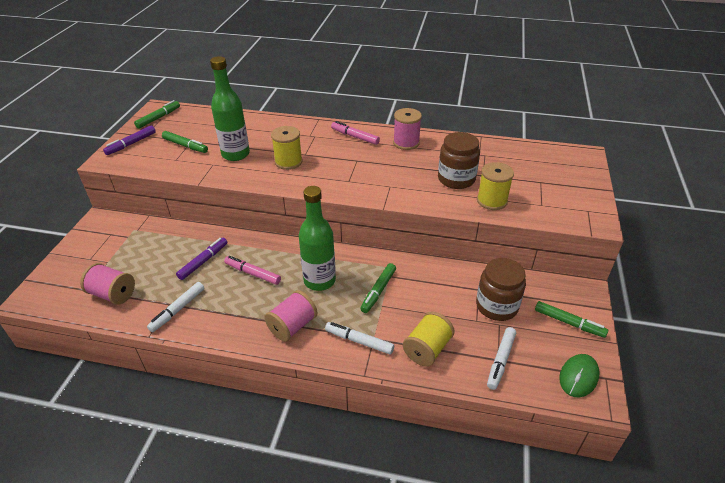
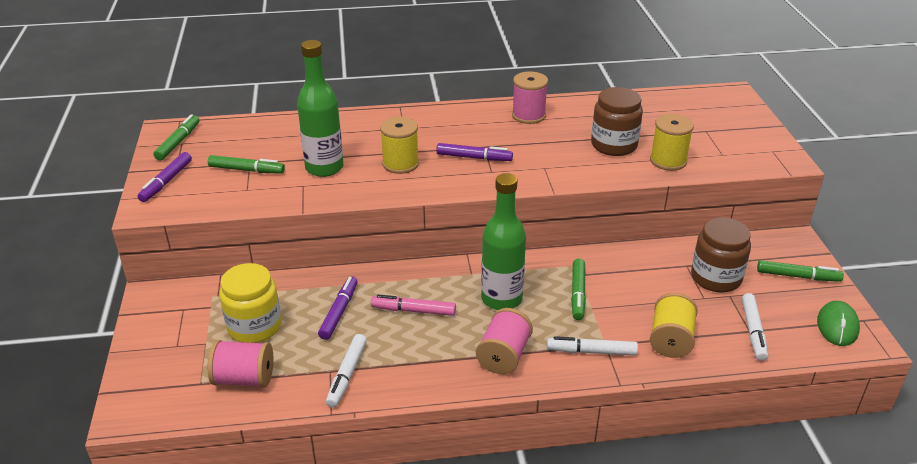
camera: 20 degrees left, 5 degrees down
pink marker [331,121,380,145] -> none
none -> yellow jar [219,263,281,343]
none -> purple marker [436,143,513,161]

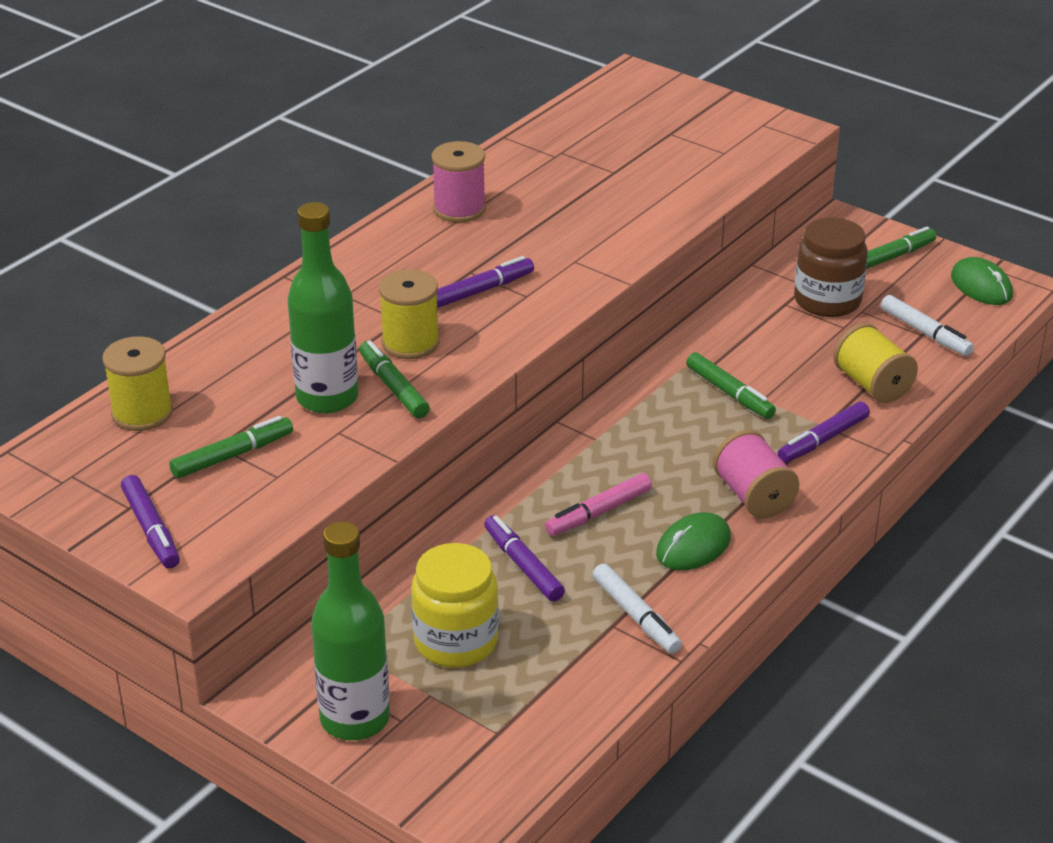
camera: 45 degrees left, 0 degrees up
green marker [153,114,200,161] -> green marker moved to [359,340,430,418]
pink spool [208,340,273,388] -> none
green bottle [481,173,526,310] -> green bottle moved to [311,521,390,740]
white marker [547,336,638,356] -> purple marker [778,402,870,463]
brown jar [591,87,643,156] -> none
yellow spool [650,114,694,171] -> yellow spool moved to [102,336,173,431]
none -> green mouse [656,512,731,570]

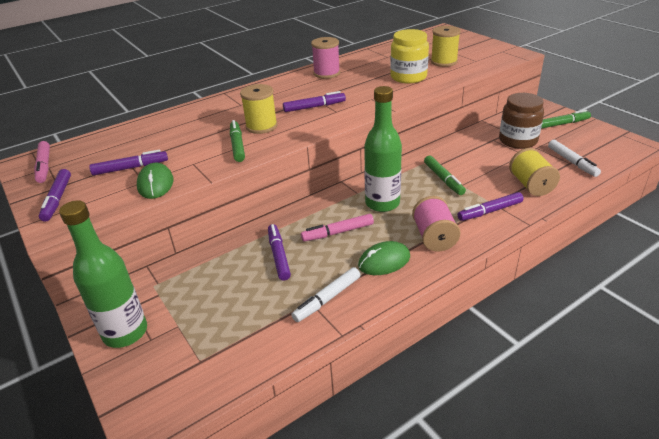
camera: 20 degrees right, 0 degrees up
yellow spool [102,336,173,431] -> yellow spool moved to [431,26,461,67]
green marker [169,416,293,478] -> purple marker [89,149,168,175]
green bottle [288,202,358,414] -> green bottle moved to [364,86,402,212]
yellow jar [411,543,499,668] -> yellow jar moved to [390,29,429,83]
white marker [592,563,682,654] -> white marker turned 60 degrees clockwise [291,267,360,322]
green mouse [951,257,1013,305] -> green mouse moved to [137,163,174,199]
none -> pink marker [34,141,50,183]

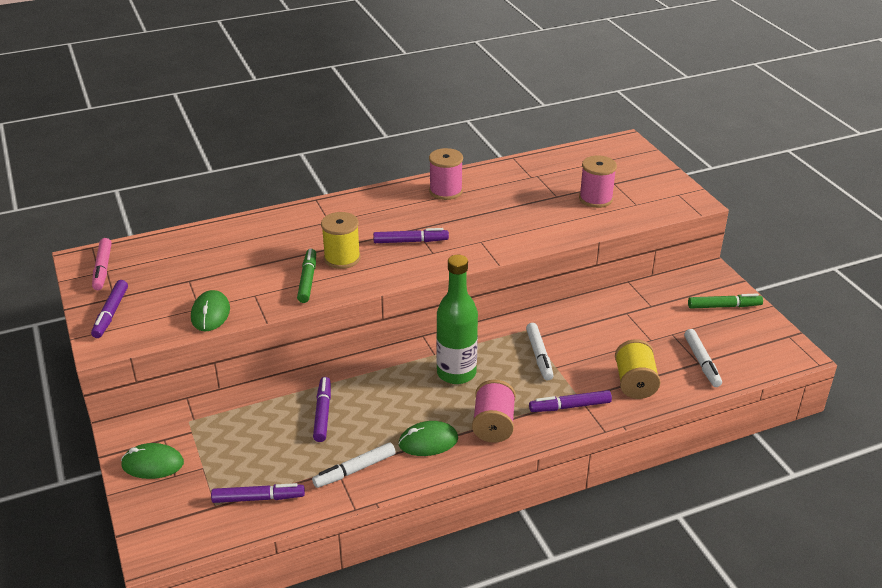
camera: 10 degrees right, 0 degrees up
green bottle [59,200,147,348] -> green mouse [121,443,184,479]
purple marker [89,149,168,175] -> purple marker moved to [211,483,305,503]
pink marker [301,214,374,242] -> none
yellow jar [390,29,429,83] -> none
green marker [424,156,466,195] -> white marker [526,323,554,380]
yellow spool [431,26,461,67] -> pink spool [579,155,617,208]
brown jar [499,93,544,149] -> none

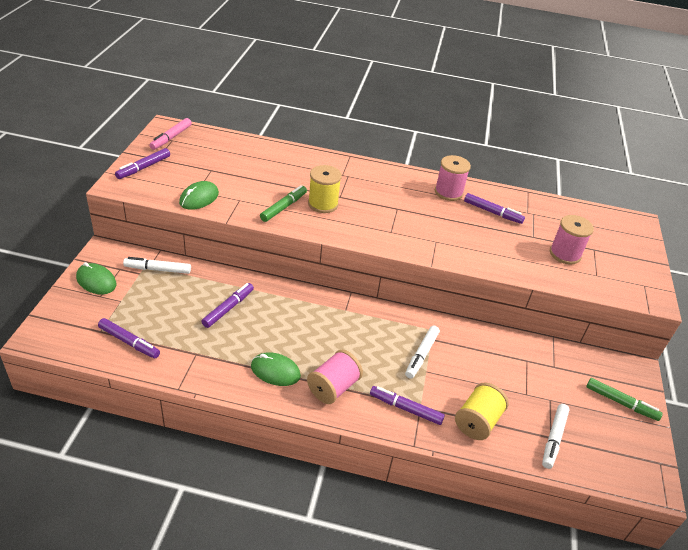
camera: 30 degrees right, 5 degrees up
white marker [312,442,396,488] -> white marker moved to [123,257,191,274]
purple marker [373,228,449,243] -> purple marker moved to [464,193,525,224]
green bottle [436,255,478,384] -> none

